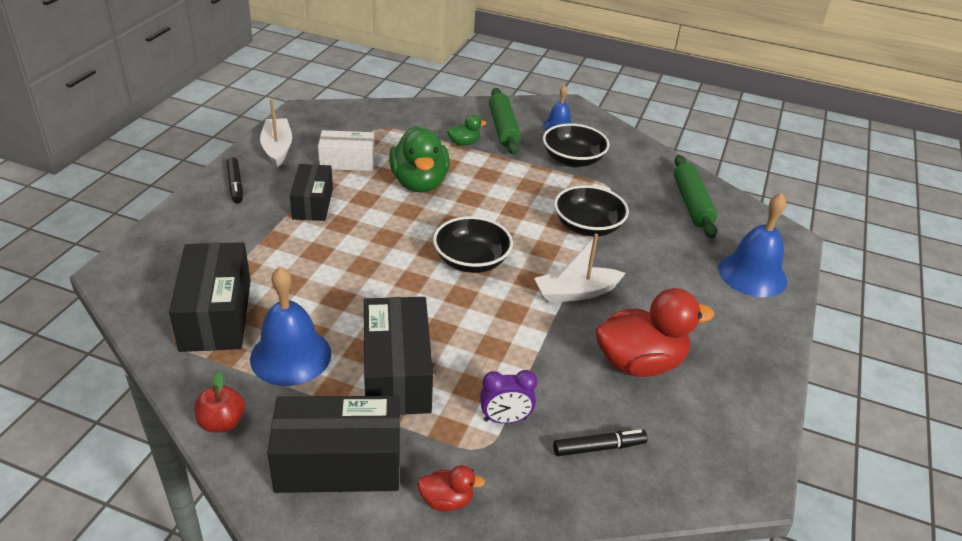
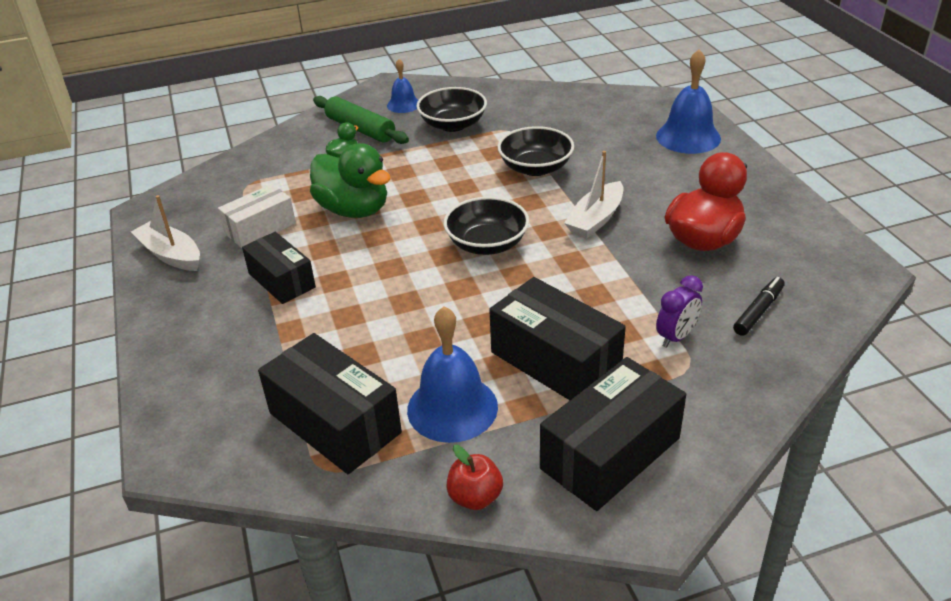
camera: 35 degrees left, 0 degrees up
black marker [227,157,243,203] -> none
red duck [417,465,485,511] -> none
green rolling pin [674,155,717,238] -> none

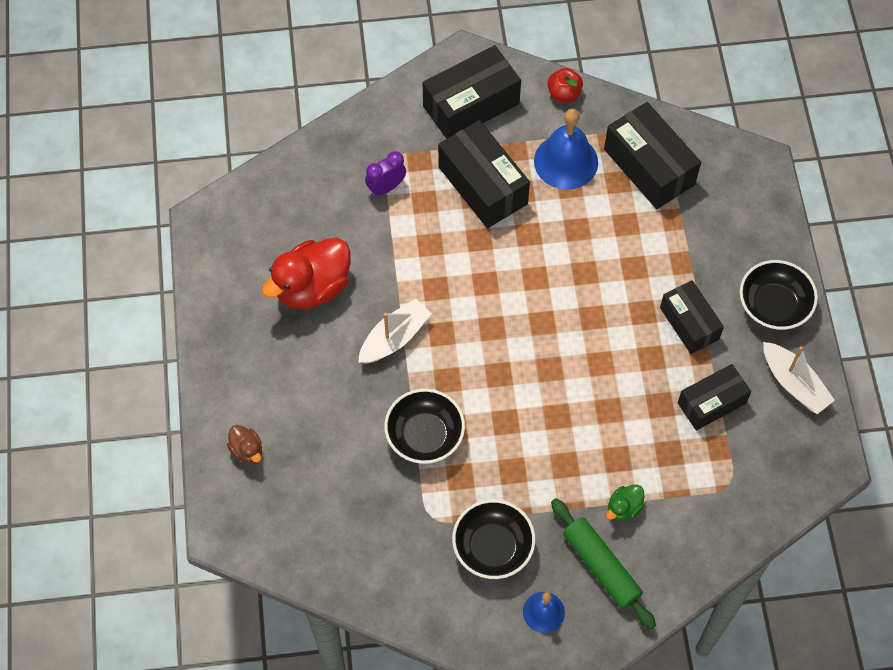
camera: 170 degrees left, 25 degrees up
white box [218,184,296,248] -> black box [678,364,751,431]
green duck [310,143,391,218] -> none
black bowl [444,197,529,255] -> black bowl moved to [740,260,818,330]
blue bell [656,49,721,154] -> brown duck [227,425,262,463]
black marker [733,277,785,336] -> none

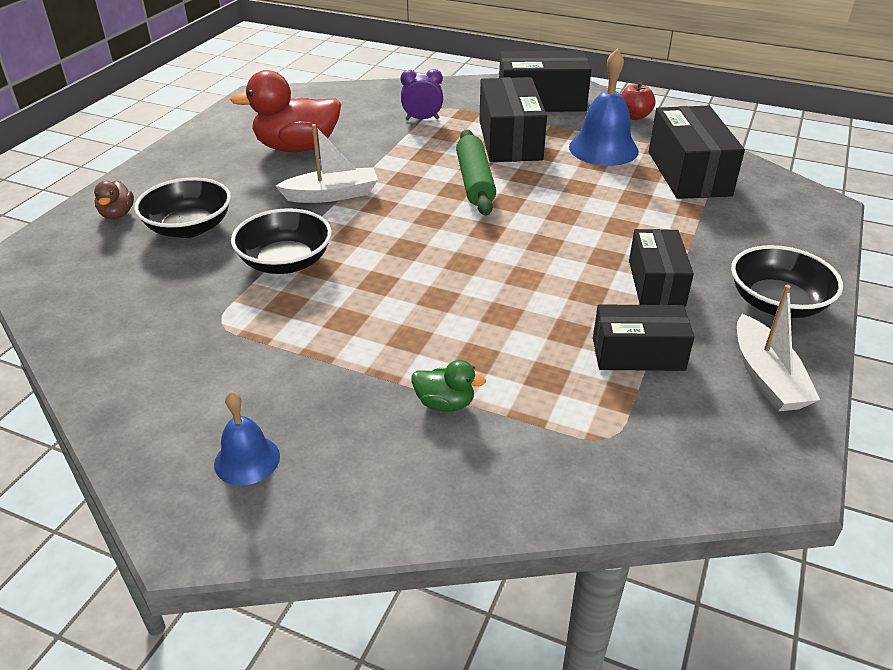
camera: 30 degrees right, 25 degrees down
black bowl [452,499,535,579] -> black bowl moved to [134,177,231,238]
green rolling pin [551,498,656,629] -> green rolling pin moved to [456,129,496,216]
green duck [606,484,644,522] -> green duck turned 150 degrees counterclockwise [412,360,486,412]

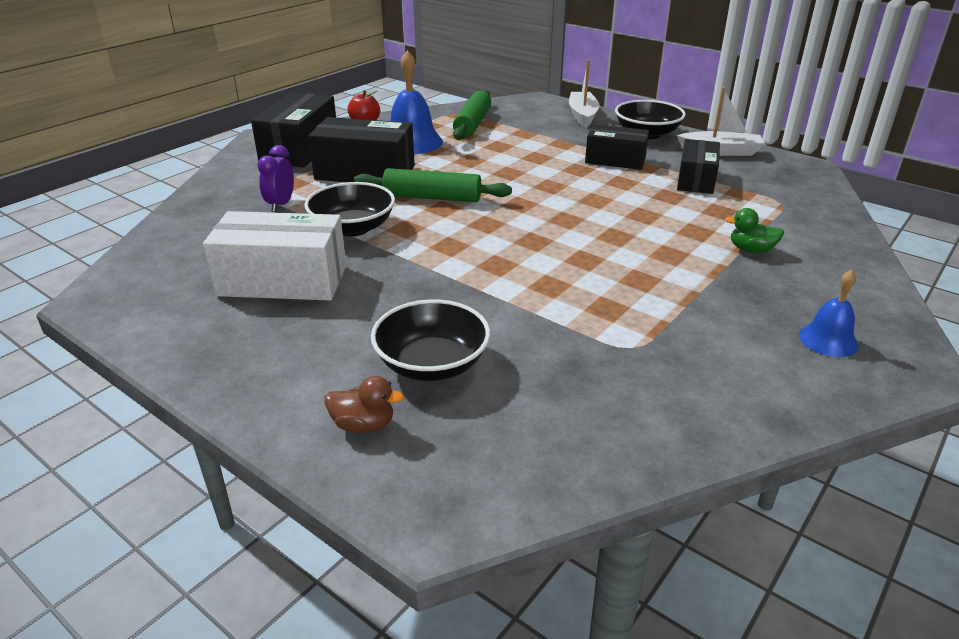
camera: 75 degrees left, 5 degrees down
red duck [230,70,341,152] -> white box [203,211,346,301]
black bowl [231,208,332,274] -> black bowl moved to [304,182,395,237]
white boat [276,124,378,203] -> white boat moved to [569,59,599,128]
green duck [412,360,486,412] -> green duck turned 105 degrees counterclockwise [725,208,784,253]
black box [649,106,745,199] -> green rolling pin [453,90,491,140]

